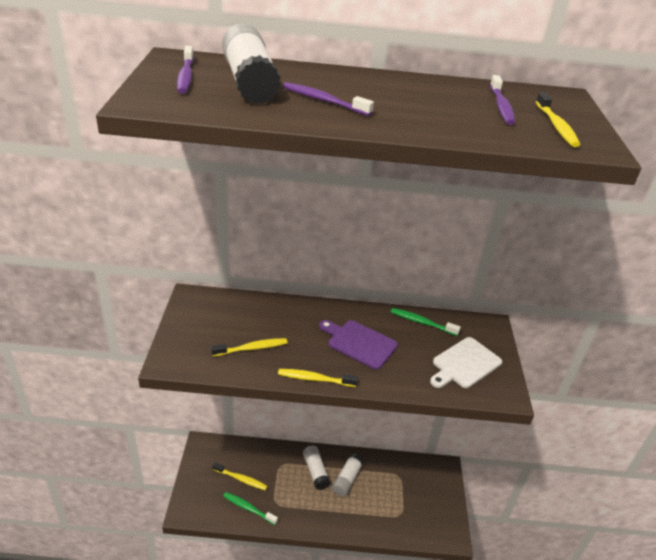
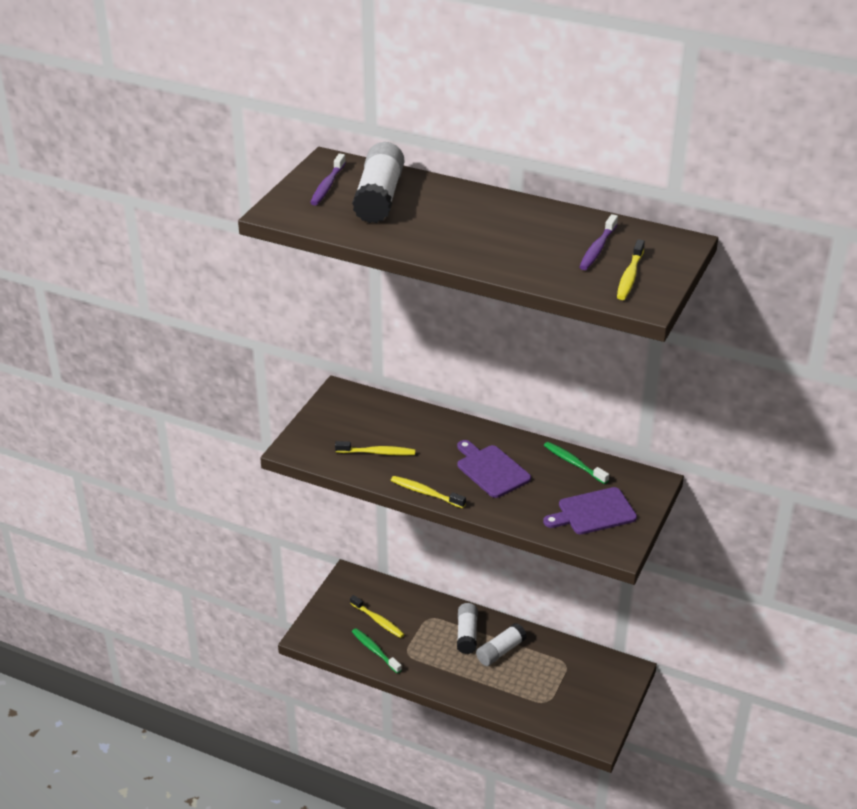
camera: 25 degrees right, 0 degrees up
purple toothbrush [283,82,374,116] -> none
white cutting board [430,337,502,388] -> purple cutting board [543,487,637,534]

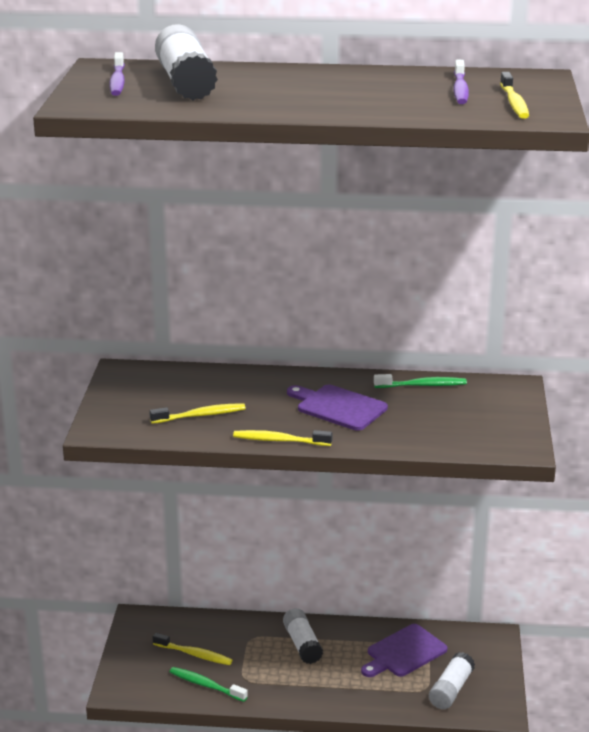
camera: 20 degrees left, 10 degrees down
white glue stick [476,623,527,666] -> white glue stick moved to [429,652,475,709]
purple cutting board [543,487,637,534] -> purple cutting board moved to [361,624,448,677]
green toothbrush [544,442,609,484] -> green toothbrush turned 150 degrees clockwise [374,374,467,388]

